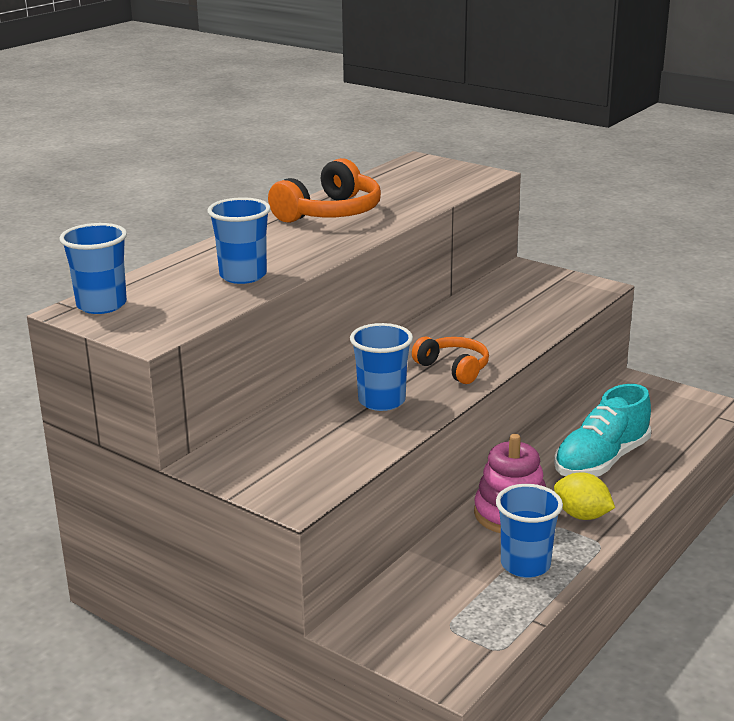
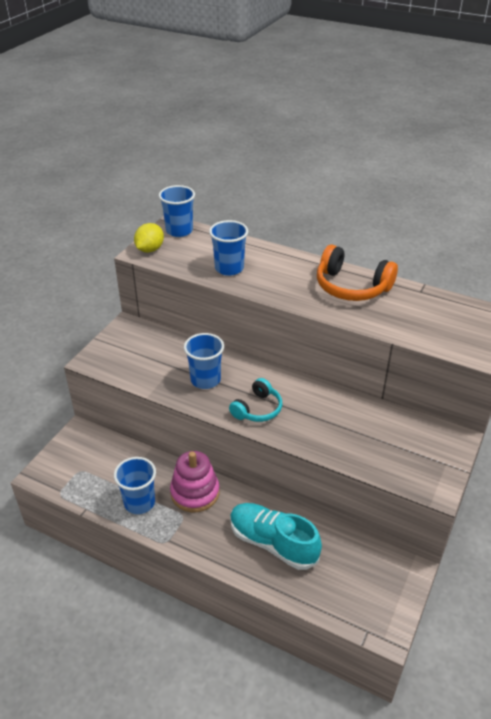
camera: 80 degrees right, 15 degrees up
orange headphones [412,337,489,384] -> turquoise headphones [229,378,282,422]
yellow lemon [554,472,615,520] -> yellow lemon moved to [134,223,164,253]

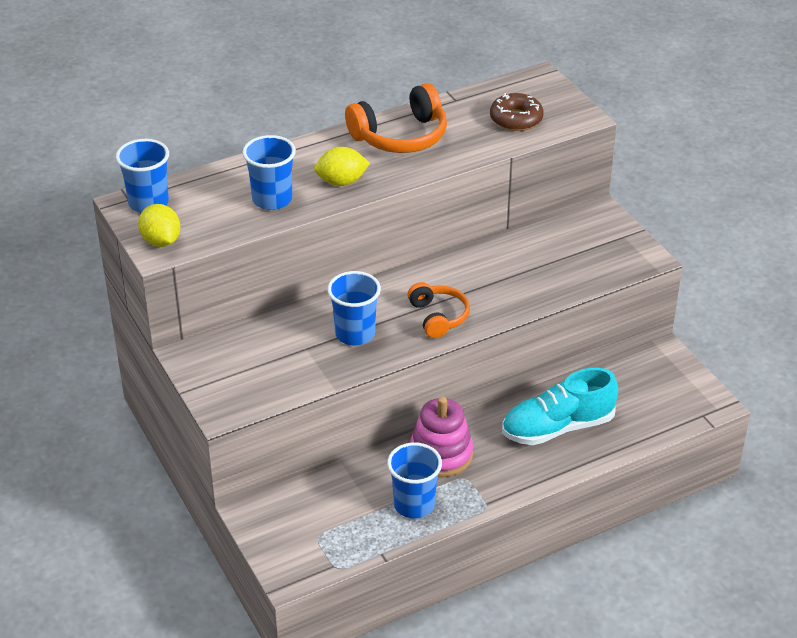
camera: 55 degrees left, 0 degrees up
turquoise headphones [229,378,282,422] -> orange headphones [407,282,470,338]
none -> yellow lemon [314,147,370,186]
none -> brown donut [490,93,544,131]

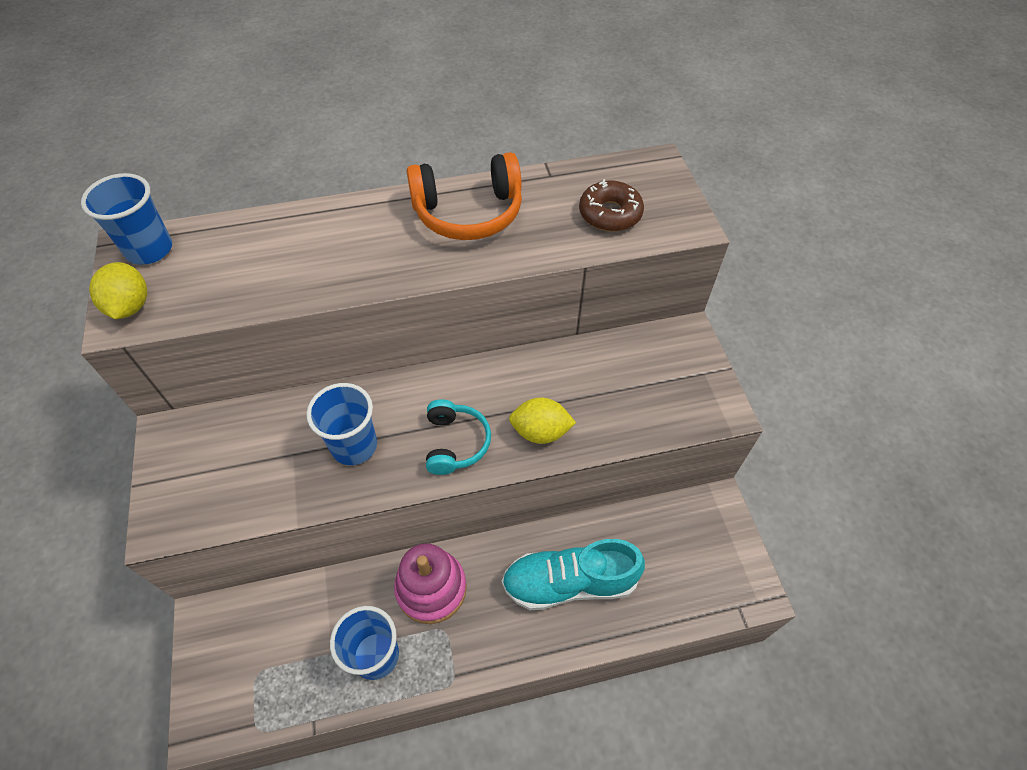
camera: 15 degrees right, 15 degrees up
blue cup [242,135,296,210] -> none
yellow lemon [314,147,370,186] -> yellow lemon moved to [509,398,576,444]
orange headphones [407,282,470,338] -> turquoise headphones [426,399,491,475]

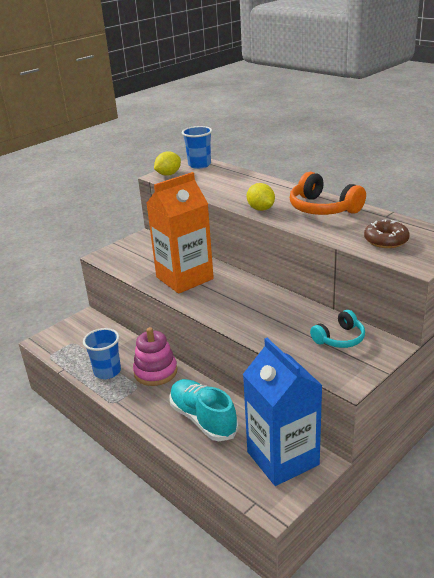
camera: 60 degrees right, 25 degrees down
blue cup [306,383,377,465] -> orange carton [146,172,214,294]
turquoise headphones [426,399,491,475] -> turquoise headphones moved to [310,310,365,348]
yellow lemon [509,398,576,444] -> yellow lemon moved to [247,183,275,211]
none -> blue carton [243,338,323,486]

